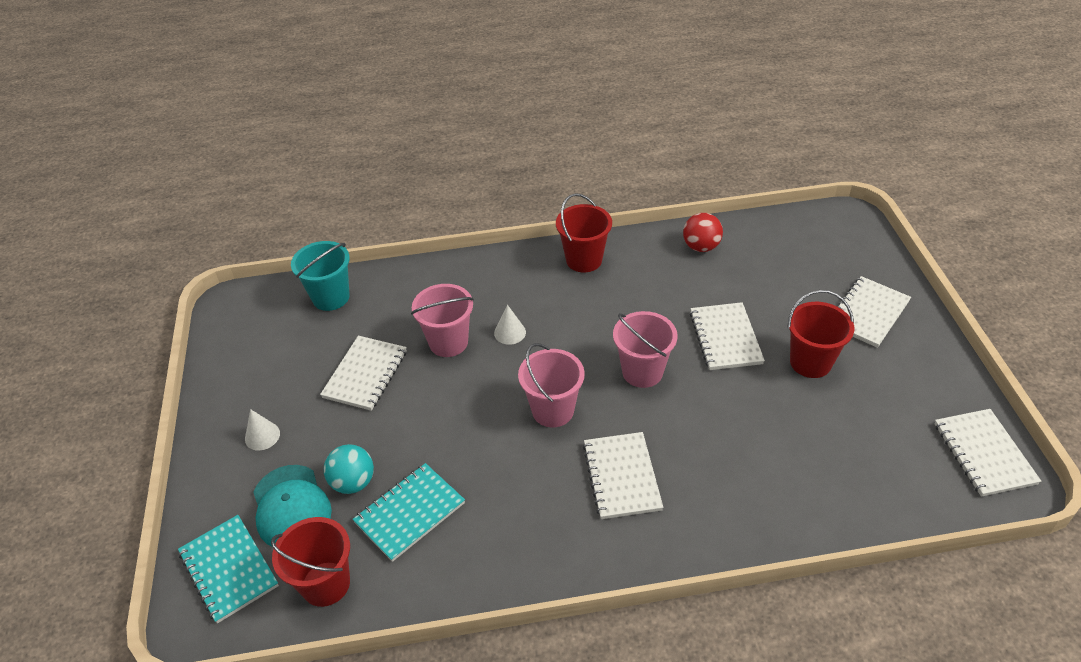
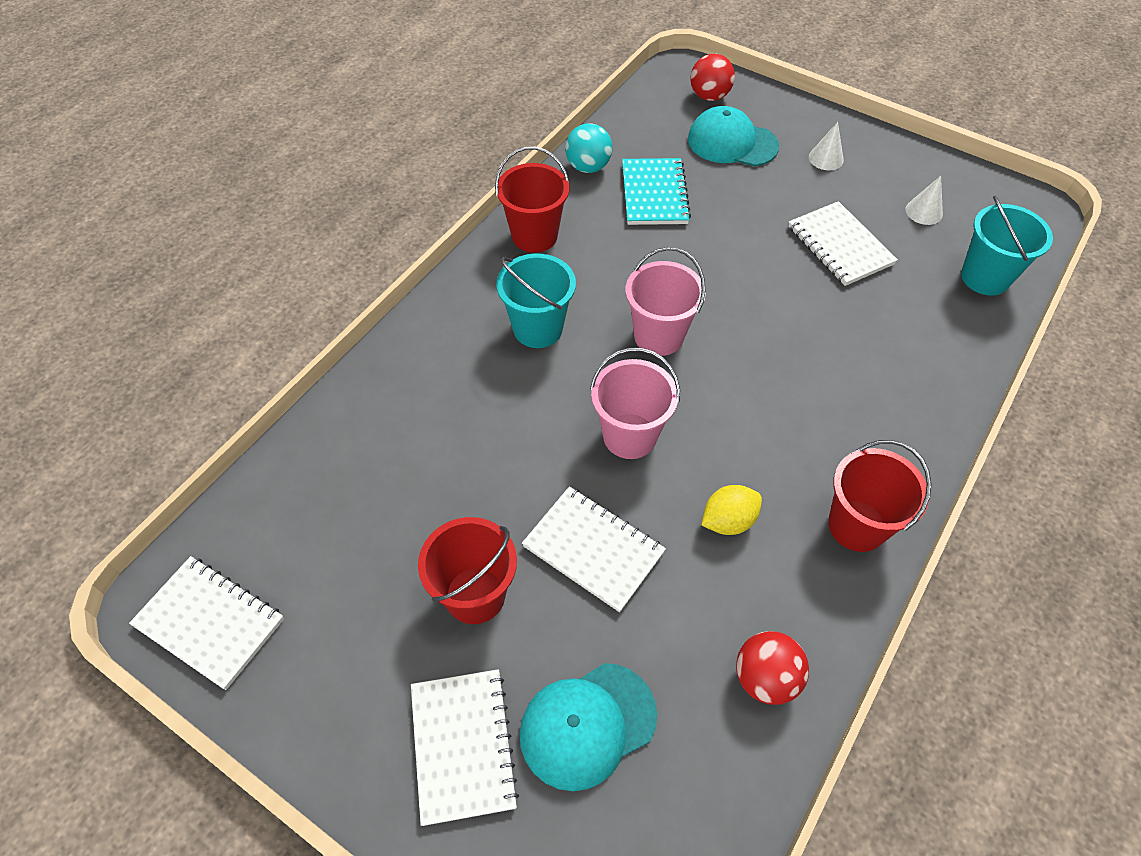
camera: 130 degrees right, 10 degrees up
turquoise notebook [178,515,279,624] -> red ball [690,54,735,101]
red bucket [271,517,350,607] -> red bucket moved to [495,146,569,253]
turquoise ball [324,444,374,494] -> turquoise ball moved to [565,123,612,173]
pink bucket [411,284,474,357] -> none
white cone [494,305,526,345] -> white cone moved to [905,176,943,225]
white notebook [583,432,663,519] -> turquoise bucket [496,254,576,348]
none -> turquoise cap [519,663,657,791]
none -> yellow lemon [702,485,762,535]

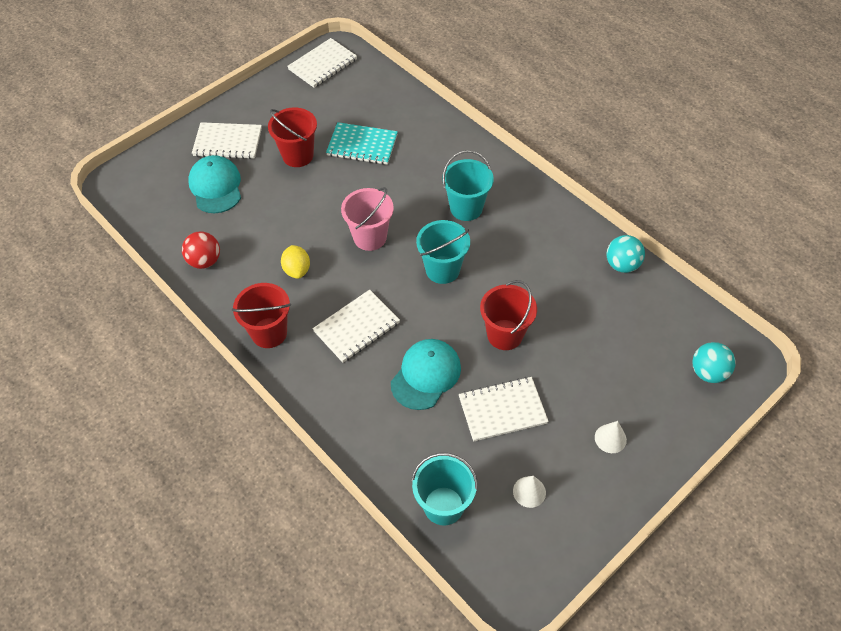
camera: 105 degrees right, 0 degrees up
red bucket [495,146,569,253] -> red bucket moved to [480,280,537,350]
white notebook [522,486,666,612] -> white notebook moved to [313,290,400,363]
turquoise notebook [622,158,691,225] -> turquoise notebook moved to [326,122,398,165]
pink bucket [625,247,706,356] -> turquoise bucket [416,220,470,284]
turquoise cap [688,106,779,166] -> turquoise cap moved to [391,339,461,410]
red ball [690,54,735,101] -> turquoise ball [693,342,736,383]

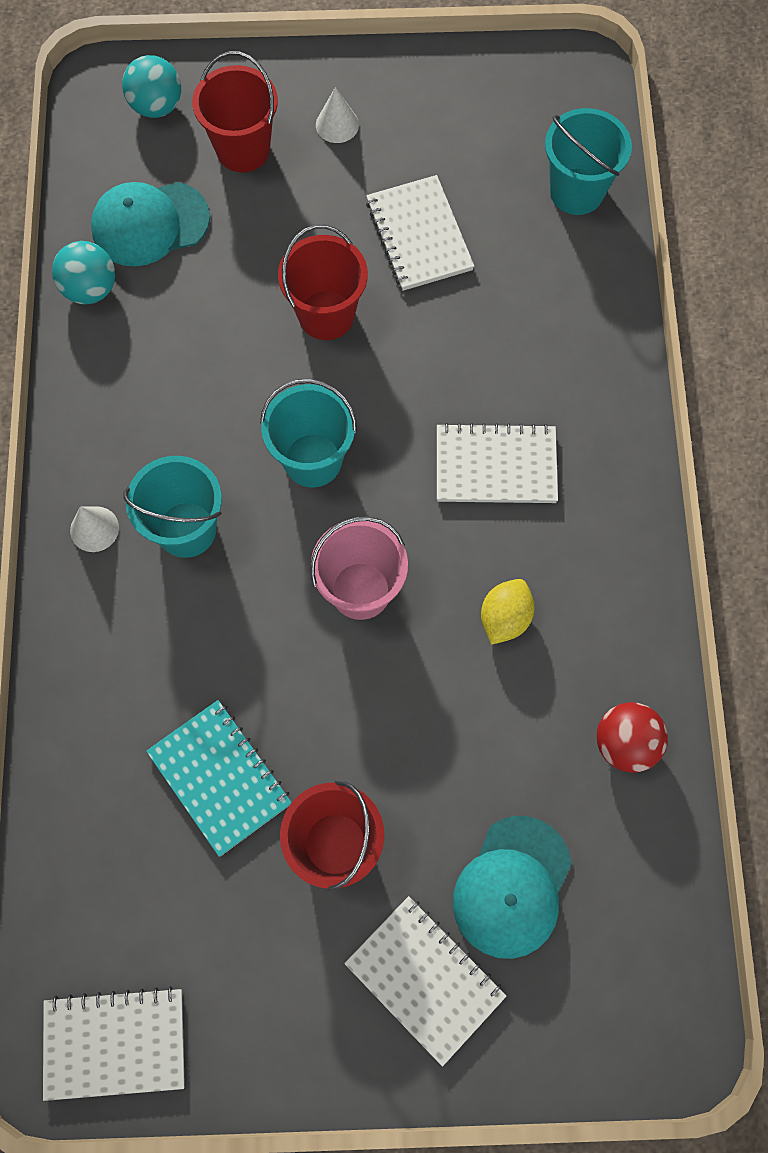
camera: 140 degrees left, 15 degrees up
red bucket [232,283,291,348] -> red bucket moved to [192,51,278,173]
turquoise cap [391,339,461,410] -> turquoise cap moved to [91,182,210,266]
white notebook [459,377,549,442] -> white notebook turned 45 degrees clockwise [366,175,474,291]
white cone [513,476,546,508] -> white cone moved to [70,506,119,552]

